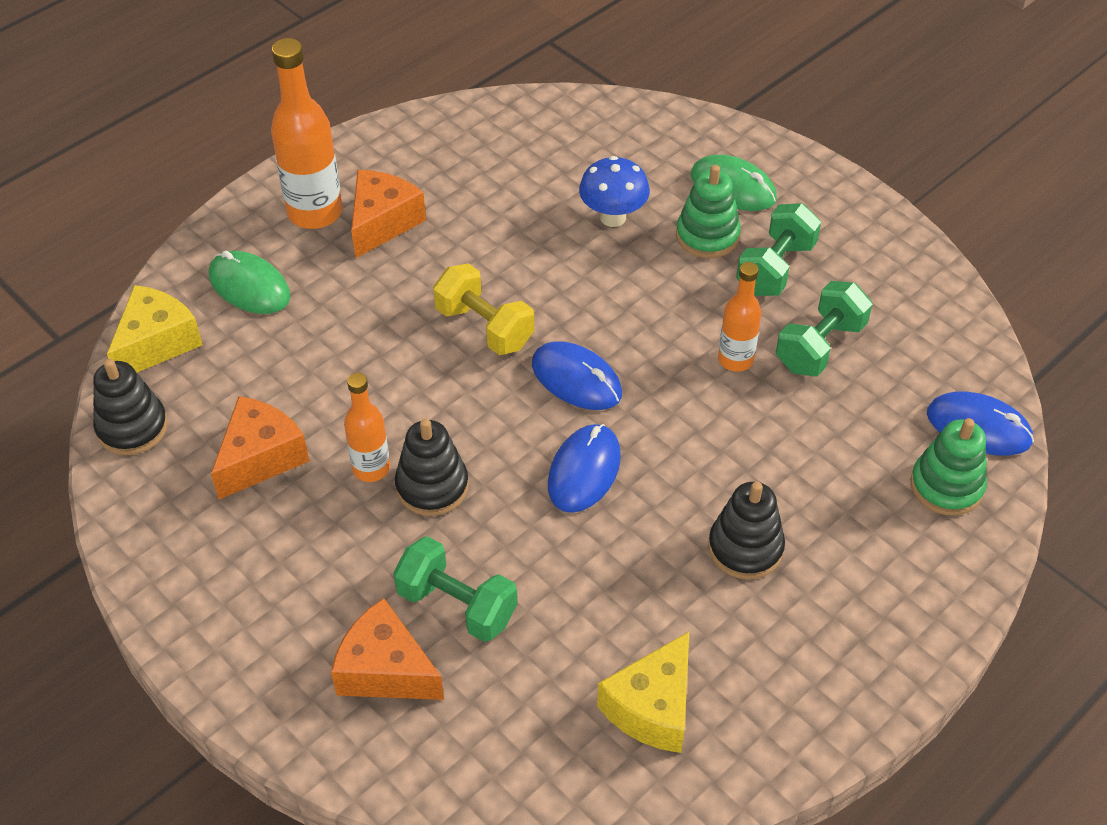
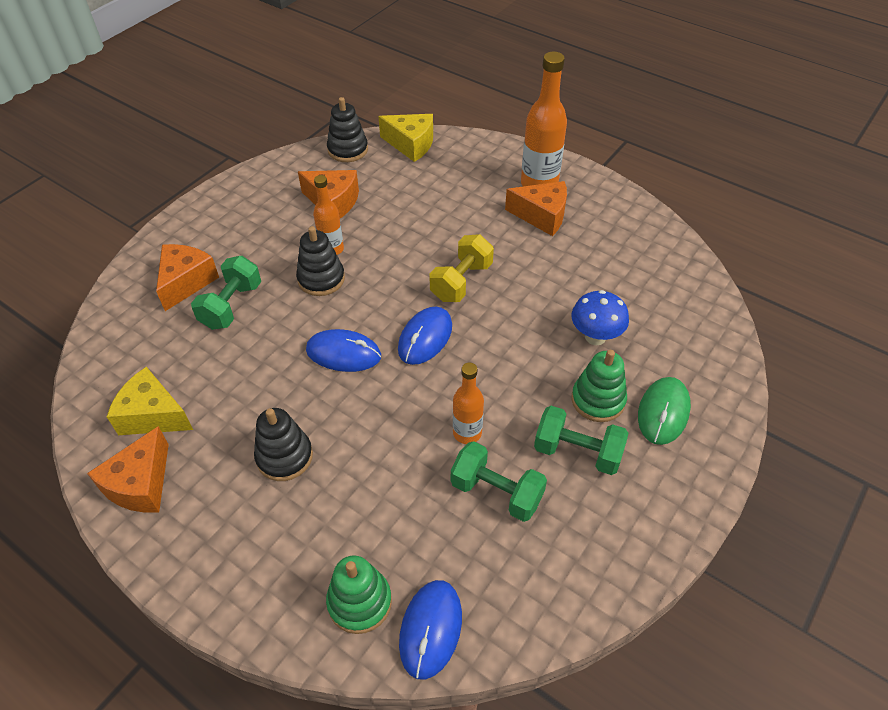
camera: 80 degrees right, 0 degrees up
green mouse [209,251,291,314] -> none
none -> orange cheese [87,426,169,513]

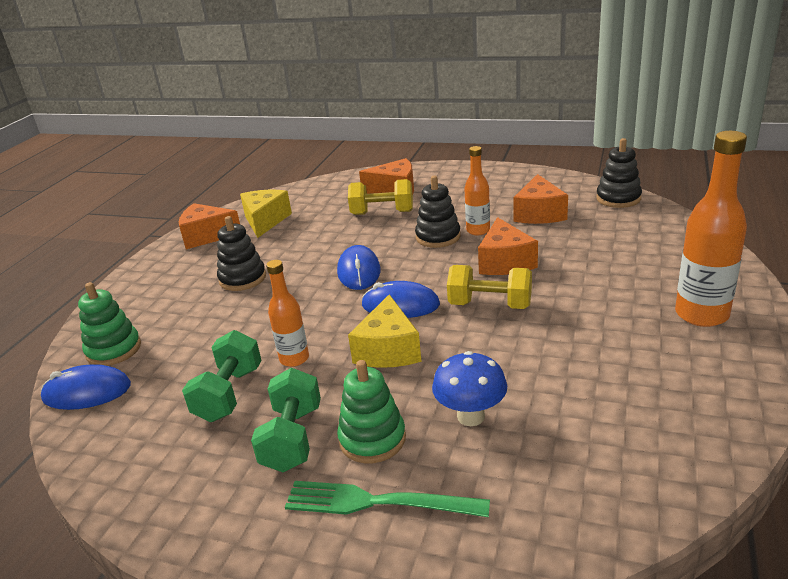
camera: 75 degrees right, 20 degrees down
green dumbbell [191,256,261,330] -> yellow dumbbell [348,179,413,215]
yellow cheese [378,114,433,162] -> yellow cheese moved to [348,294,422,368]
orange cheese [505,181,567,236] -> orange cheese moved to [478,217,538,275]
green mouse [638,377,691,445] -> green fork [285,481,490,517]

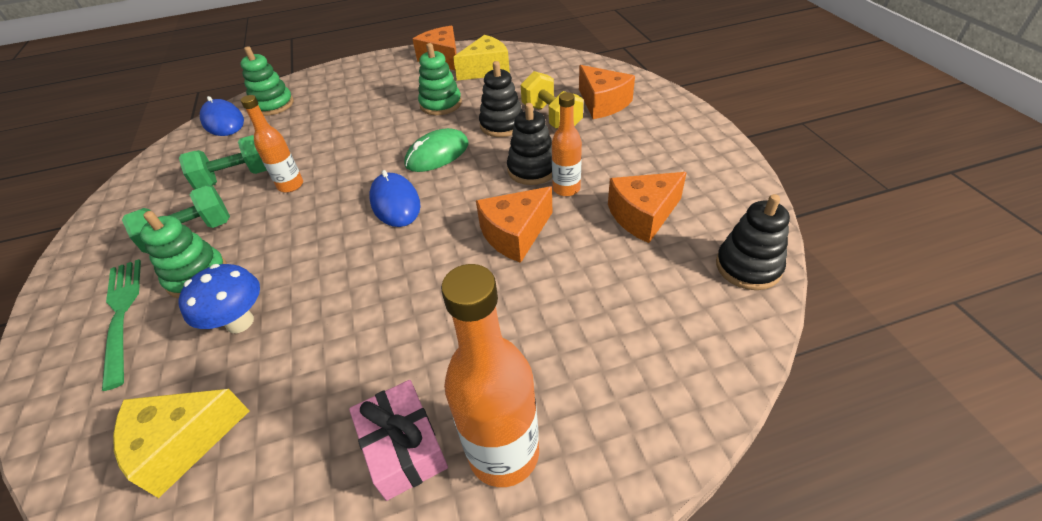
camera: 55 degrees right, 15 degrees up
black stacking toy [217,216,266,291] -> black stacking toy moved to [479,61,523,137]
blue mouse [337,245,380,290] -> green mouse [405,128,468,172]
yellow cheese [348,294,422,368] -> yellow cheese moved to [113,389,250,498]
yellow dumbbell [447,265,532,309] -> none
none -> pink gift [349,380,448,501]
none -> green stacking toy [418,43,462,115]

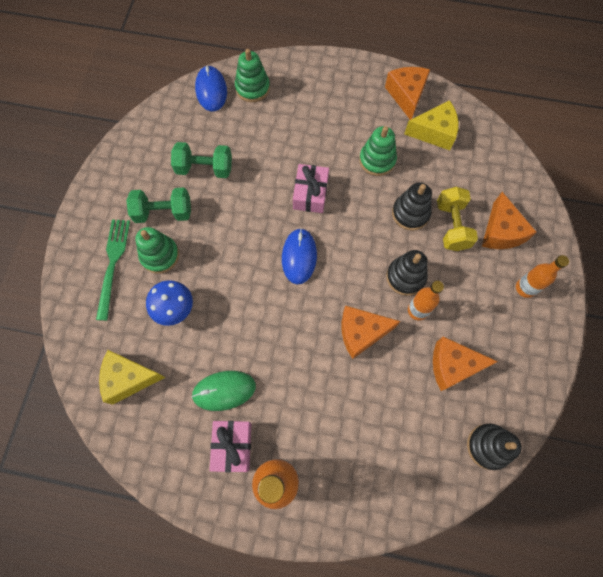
camera: 25 degrees right, 25 degrees up
orange bottle [240,95,303,193] -> orange bottle moved to [516,255,569,298]
green mouse [405,128,468,172] -> green mouse moved to [191,371,256,411]
none -> pink gift [293,164,329,213]

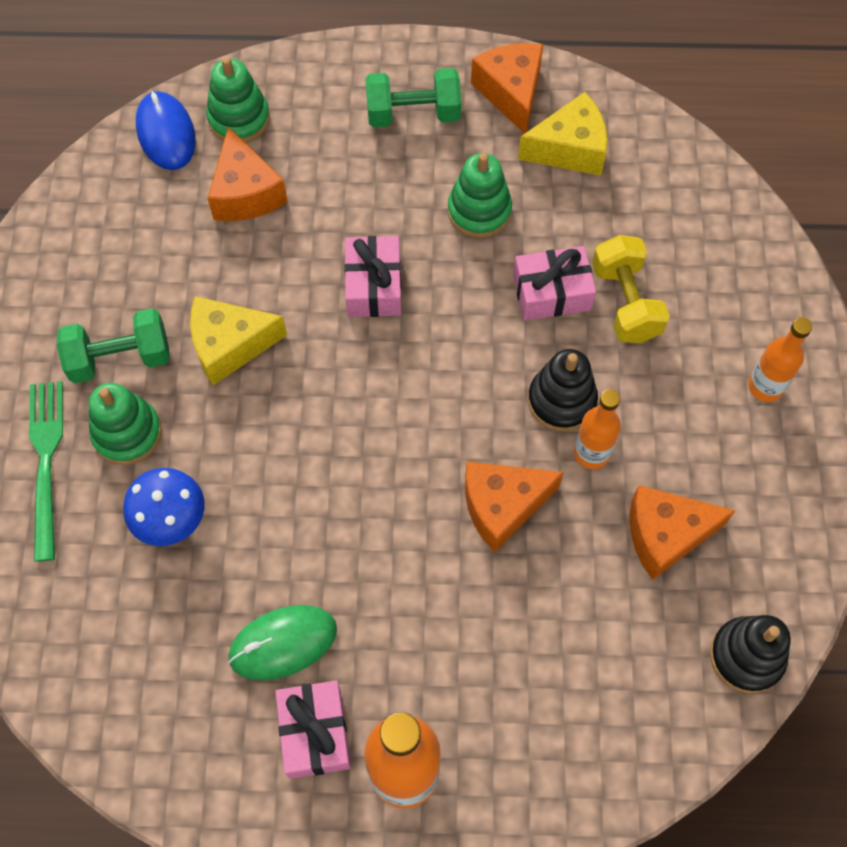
camera: 10 degrees left, 5 degrees down
yellow cheese [99,350,166,405] -> yellow cheese moved to [190,296,287,385]
green dumbbell [171,142,232,178] -> green dumbbell moved to [365,68,462,128]
blue mouse [282,228,317,285] -> none
black stacking toy [392,182,432,230] -> pink gift [513,246,596,321]
orange cheese [482,192,536,249] -> orange cheese moved to [207,126,288,221]

